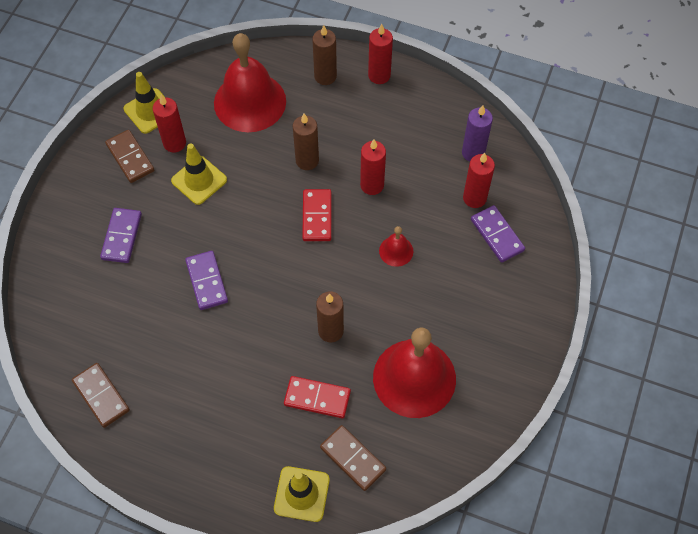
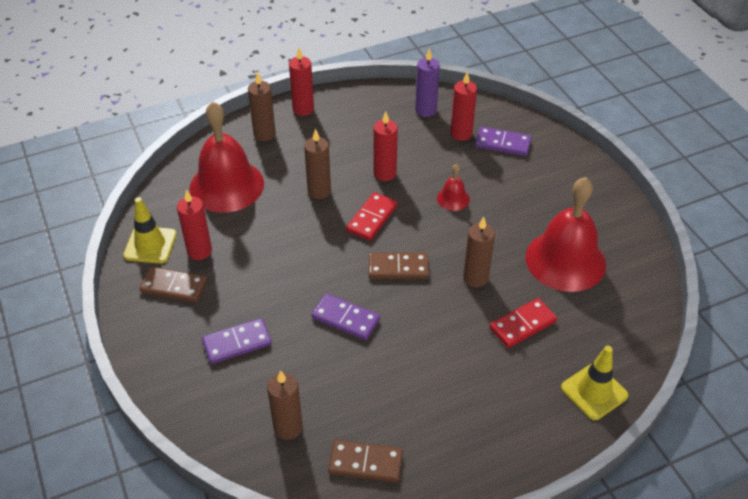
camera: 45 degrees left, 15 degrees down
purple domino [100,208,142,263] -> purple domino turned 75 degrees counterclockwise [202,318,272,364]
yellow traffic cone [171,143,227,205] -> none
red domino [302,189,331,241] -> red domino turned 75 degrees clockwise [346,192,398,241]
brown domino [320,425,386,491] -> brown domino moved to [369,253,429,279]
none -> brown candle [267,370,303,440]

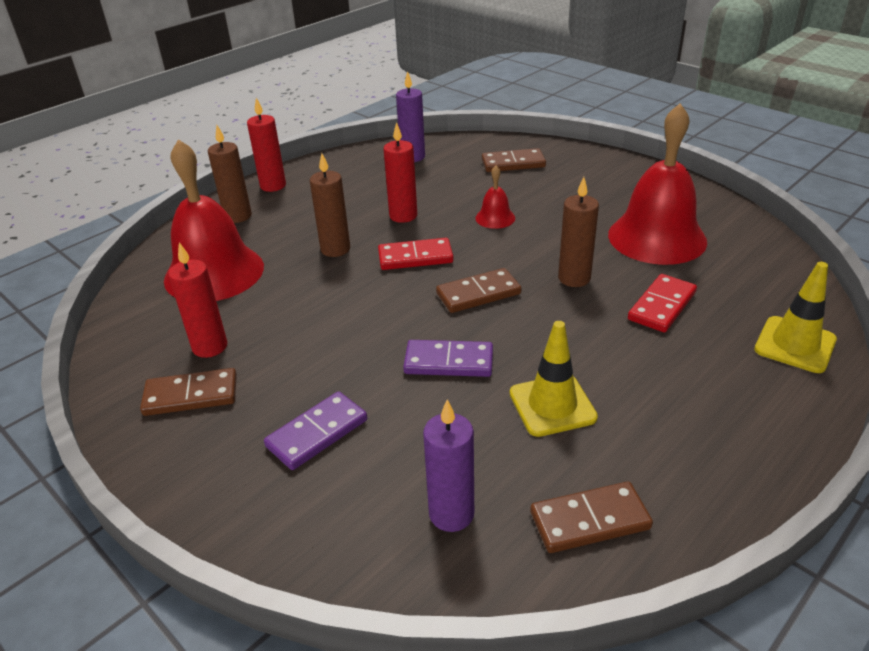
camera: 20 degrees left, 10 degrees down
yellow traffic cone [123,197,177,264] -> yellow traffic cone moved to [510,321,598,437]
brown candle [267,370,303,440] -> purple candle [423,400,474,532]
red domino [346,192,398,241] -> red domino turned 75 degrees clockwise [378,238,454,270]
red candle [450,72,477,141] -> none
purple domino [475,127,532,156] -> brown domino [482,148,546,172]

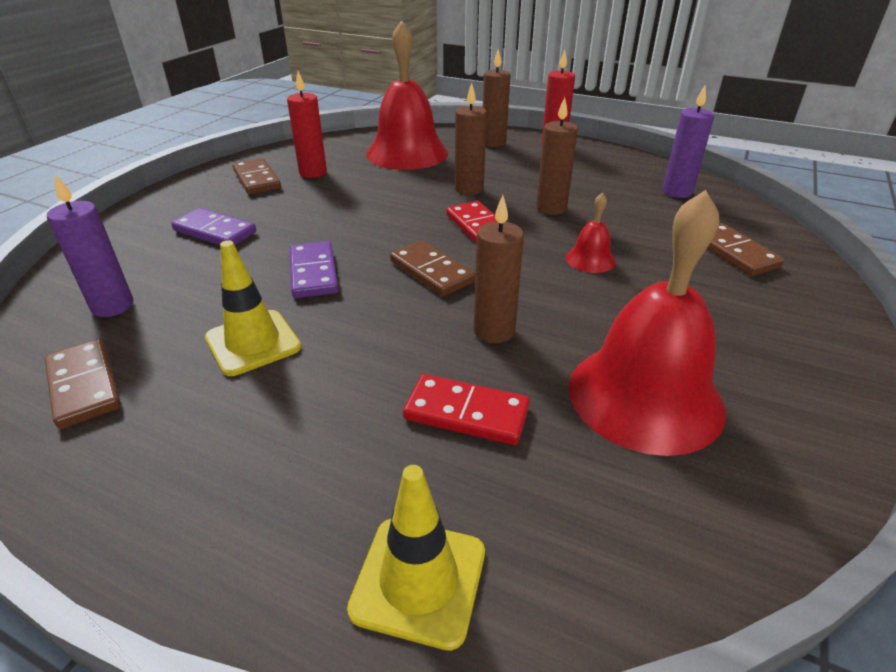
camera: 70 degrees right, 0 degrees up
red candle [383,122,417,223] -> brown candle [536,97,578,215]

